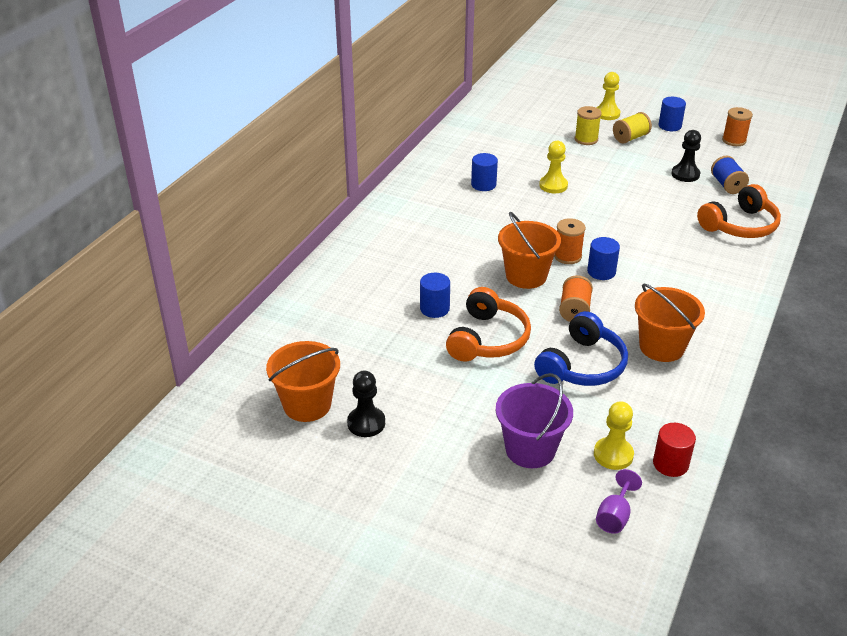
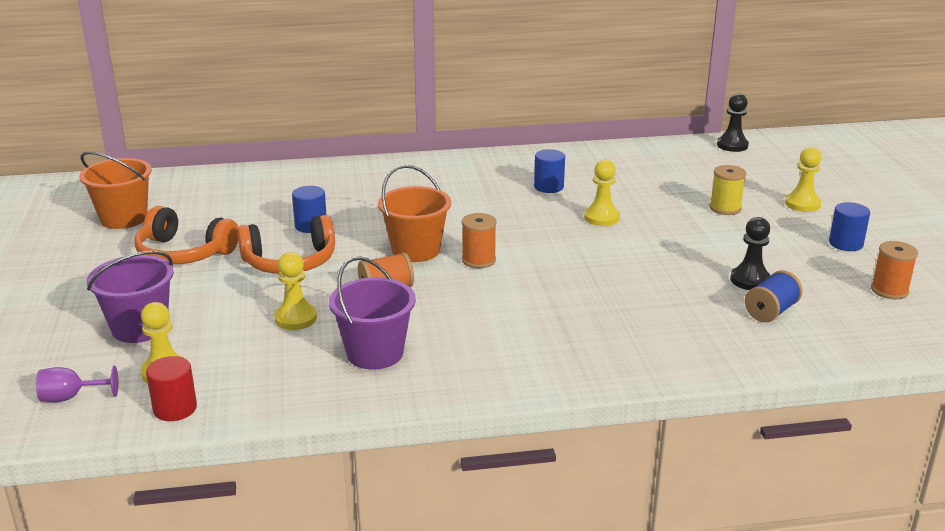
camera: 55 degrees right, 10 degrees down
black pawn [347,370,385,437] -> black pawn moved to [717,93,749,152]
blue headphones [534,311,628,386] -> yellow pawn [274,252,317,330]
blue cylinder [587,237,620,280] -> none
yellow spool [613,112,652,144] -> none
orange bucket [635,284,705,362] -> purple bucket [329,256,416,370]
orange headphones [697,184,781,238] -> orange headphones moved to [135,206,238,265]

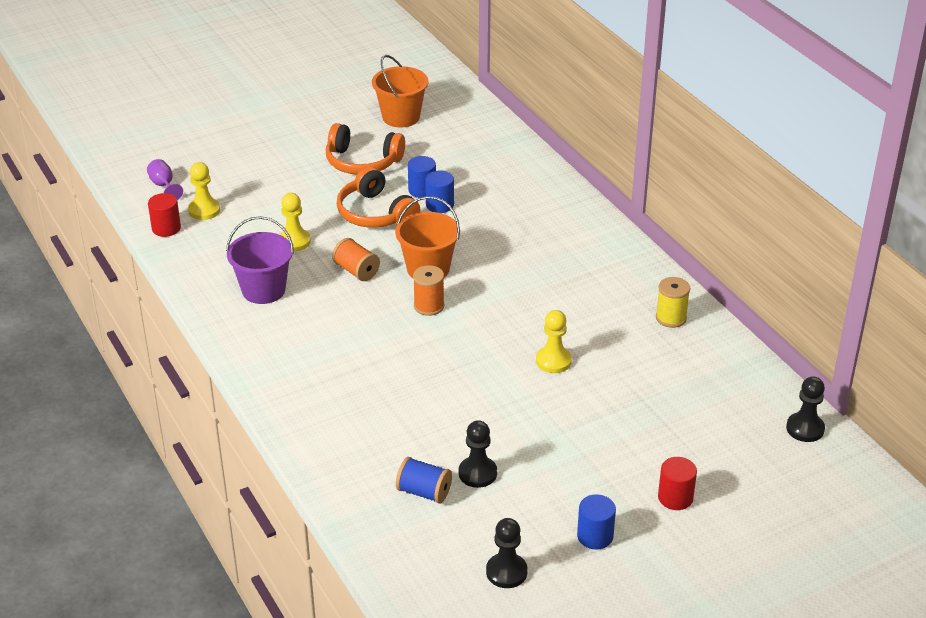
camera: 70 degrees right, 10 degrees up
purple bucket [87,251,174,343] -> none
orange headphones [135,206,238,265] -> orange headphones turned 75 degrees counterclockwise [326,123,405,174]
blue cylinder [534,149,565,193] -> blue cylinder moved to [408,156,436,198]
yellow spool [710,165,746,215] -> yellow spool moved to [656,277,690,328]
yellow pawn [785,147,822,212] -> red cylinder [658,457,697,510]
orange spool [871,241,918,299] -> black pawn [486,518,528,588]

